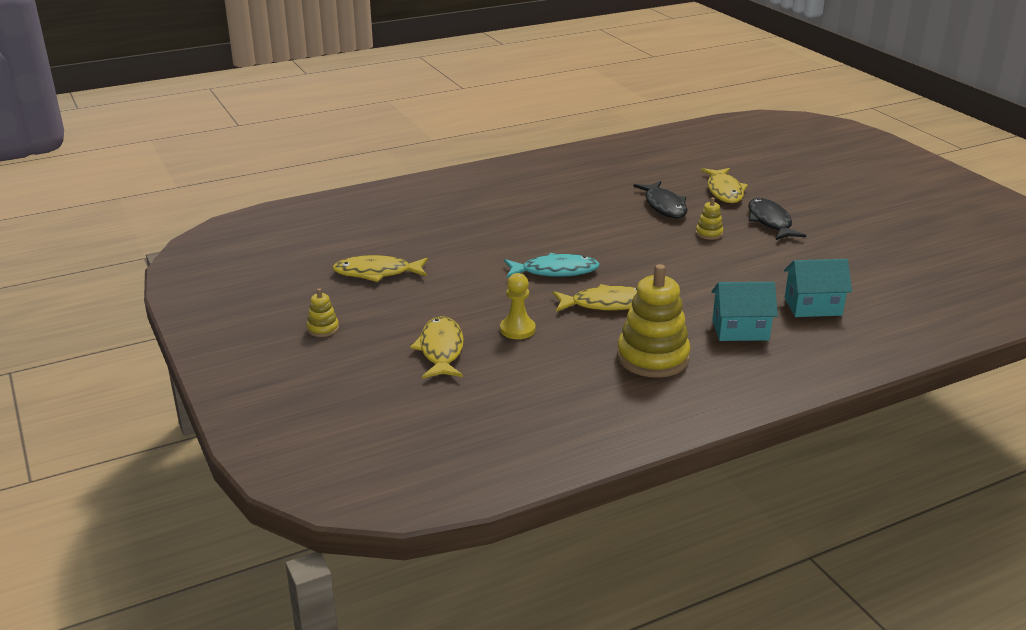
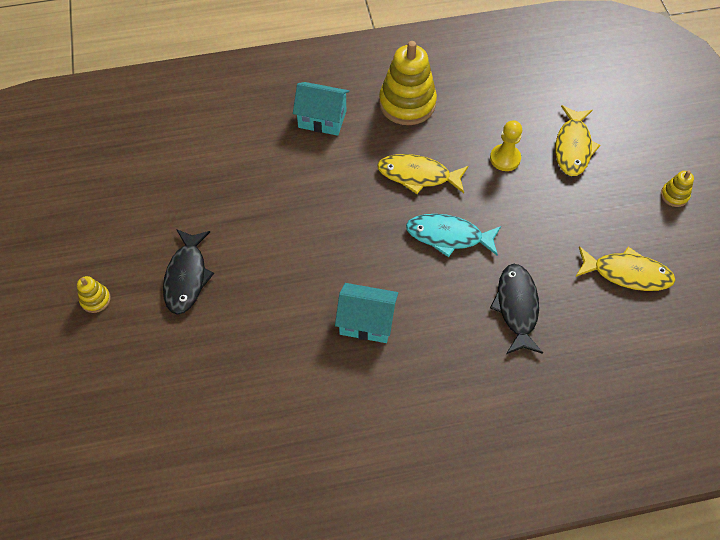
camera: 165 degrees left, 30 degrees up
black fish [633,181,687,218] -> black fish moved to [490,264,543,354]
yellow stacking toy [696,197,723,240] -> yellow stacking toy moved to [77,276,111,313]
yellow fish [701,168,748,203] -> none
turquoise house [784,259,852,317] -> turquoise house moved to [335,283,398,343]

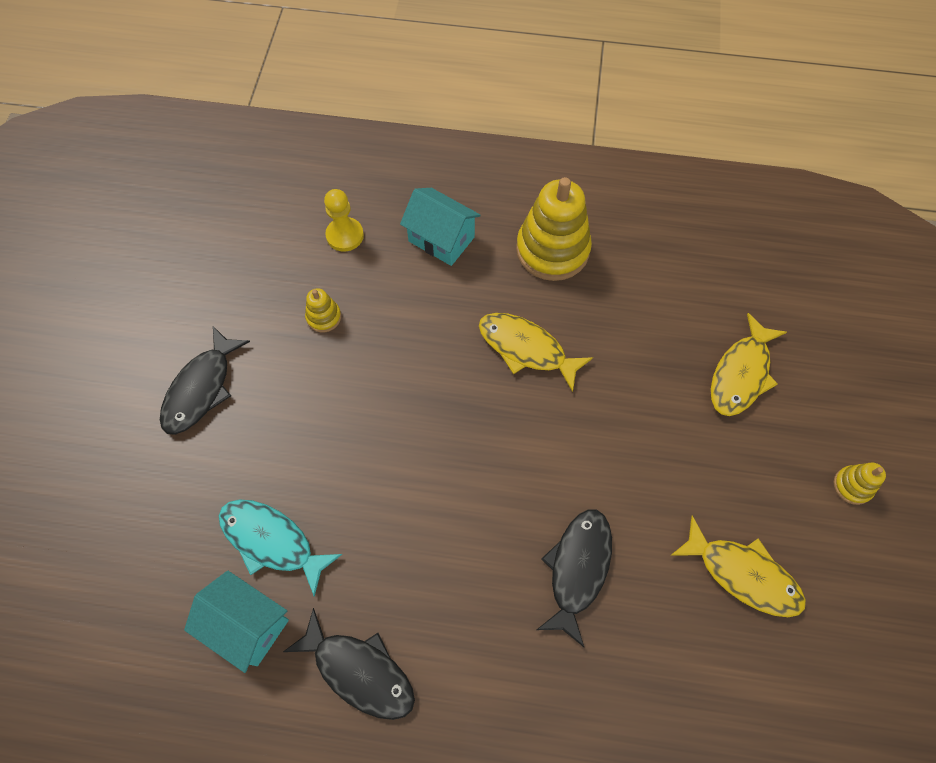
camera: 20 degrees right, 5 degrees up
yellow stacking toy [77,276,111,313] -> yellow stacking toy moved to [305,288,341,333]
turquoise house [335,283,398,343] -> turquoise house moved to [184,571,289,673]
turquoise fish [406,214,501,257] -> turquoise fish moved to [219,499,342,597]
yellow pawn [490,120,522,171] -> yellow pawn moved to [324,189,364,252]
none -> black fish [283,608,415,720]

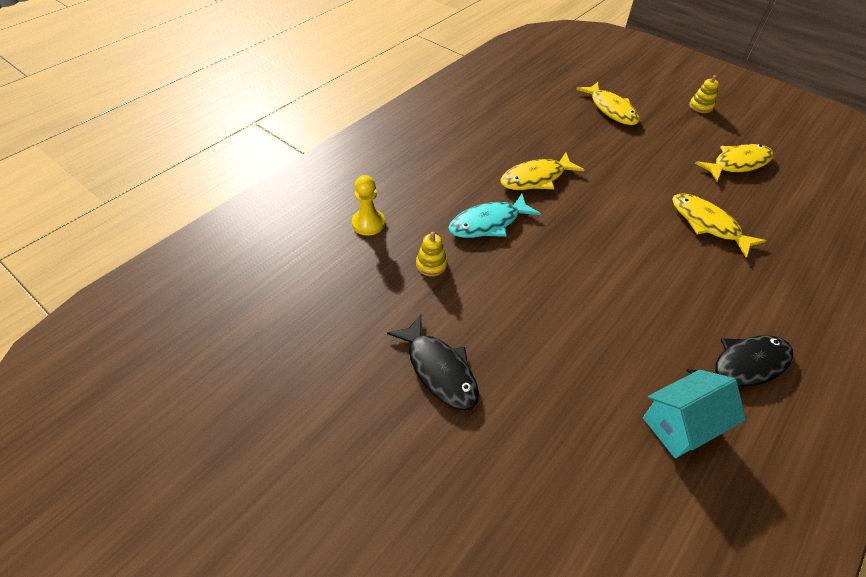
camera: 60 degrees left, 15 degrees down
turquoise fish [219,499,342,597] -> turquoise fish moved to [448,194,541,238]
turquoise house [400,188,481,266] -> none
yellow stacking toy [516,177,592,281] -> none
black fish [537,509,612,647] -> yellow fish [672,193,766,258]

